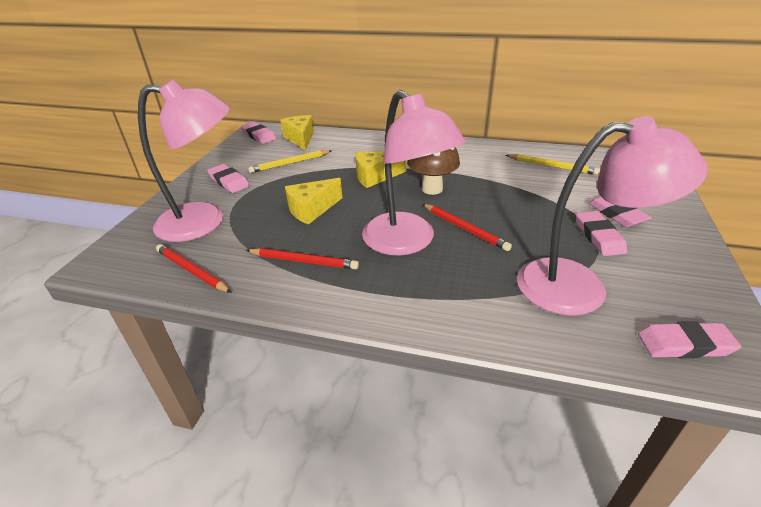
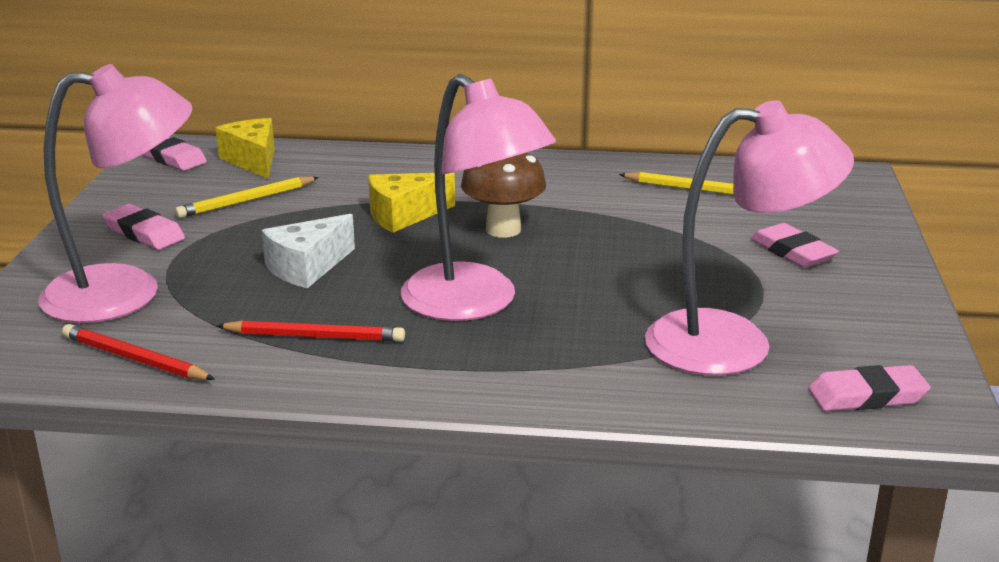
camera: 10 degrees left, 10 degrees down
yellow cheese [285,178,342,224] -> white cheese [262,214,355,288]
red pencil [423,204,512,251] -> none
pink eraser [576,211,627,256] -> none

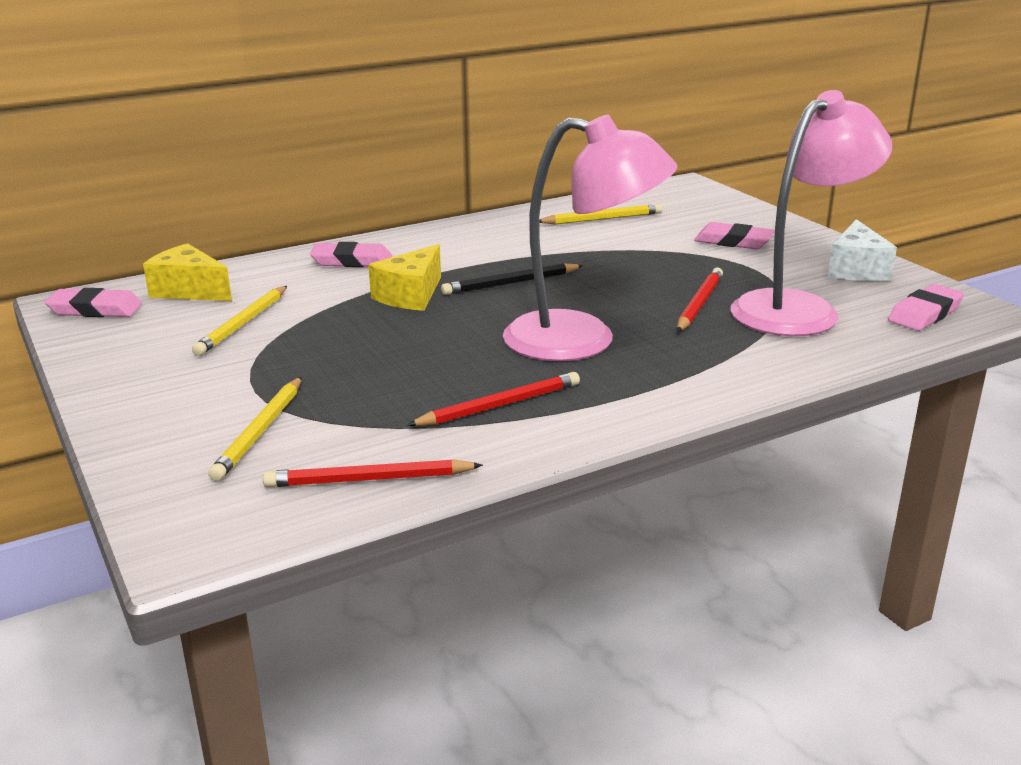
camera: 35 degrees left, 0 degrees up
pink lamp [38,64,193,323] -> yellow pencil [208,377,302,481]
pink eraser [102,204,185,250] -> pink eraser moved to [310,242,392,267]
white cheese [262,214,355,288] -> white cheese moved to [828,219,897,281]
brown mushroom [461,152,546,238] -> black pencil [441,263,583,295]
none -> red pencil [677,267,723,332]

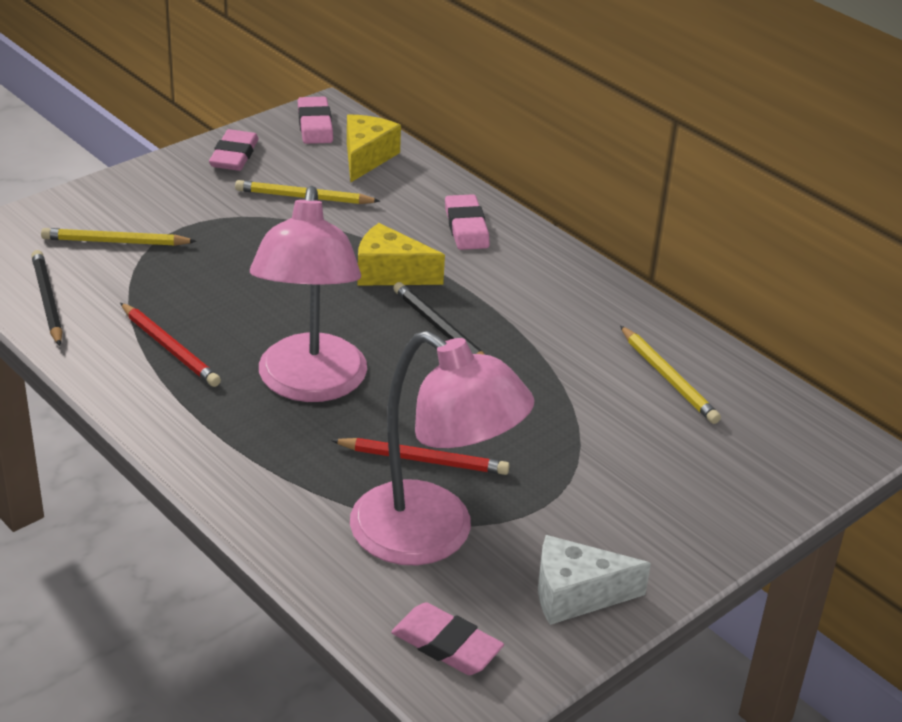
camera: 75 degrees right, 10 degrees up
red pencil [263,459,483,487] -> black pencil [31,250,62,346]
pink eraser [694,222,775,249] -> pink eraser moved to [209,129,259,171]

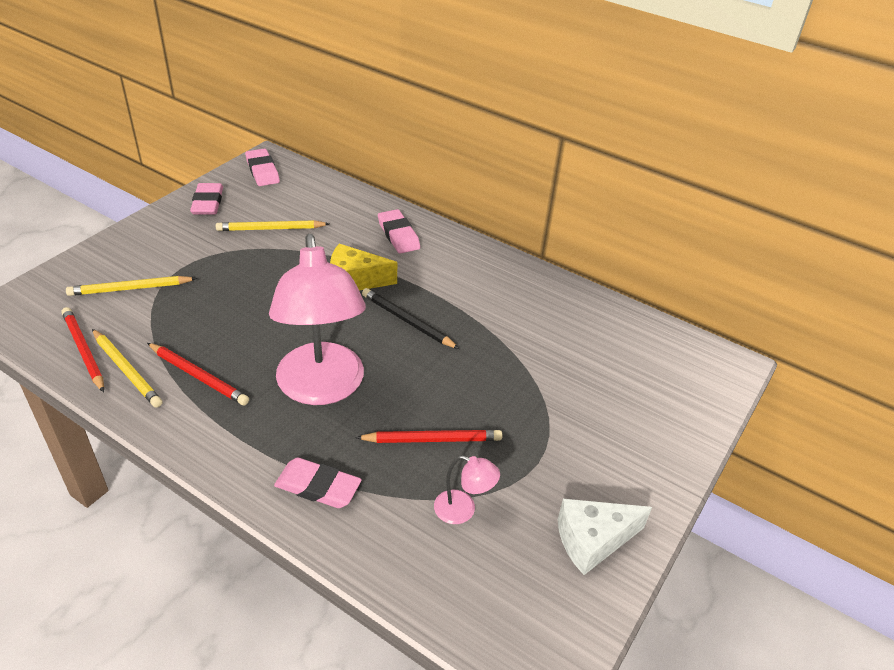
camera: 15 degrees left, 5 degrees up
black pencil [31,250,62,346] -> red pencil [62,307,104,392]
yellow cheese [347,114,401,182] -> none
pink lamp [350,331,535,565] -> pink lamp [434,455,500,524], size x0.41
pink eraser [391,602,504,675] -> pink eraser moved to [274,458,362,508]
yellow pencil [620,326,721,424] -> yellow pencil moved to [92,329,162,408]

